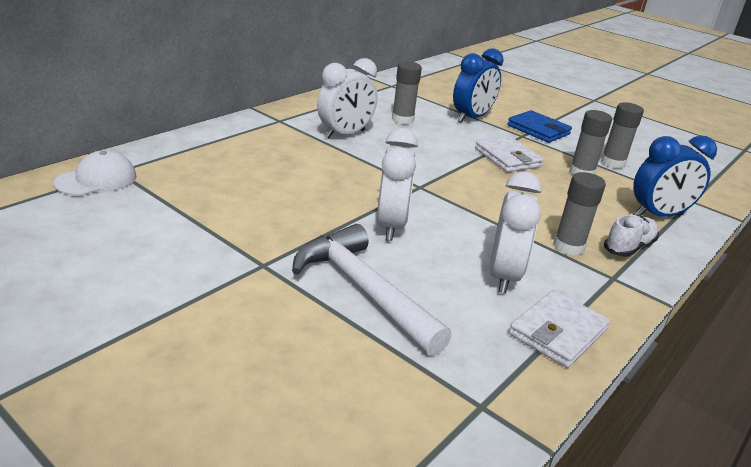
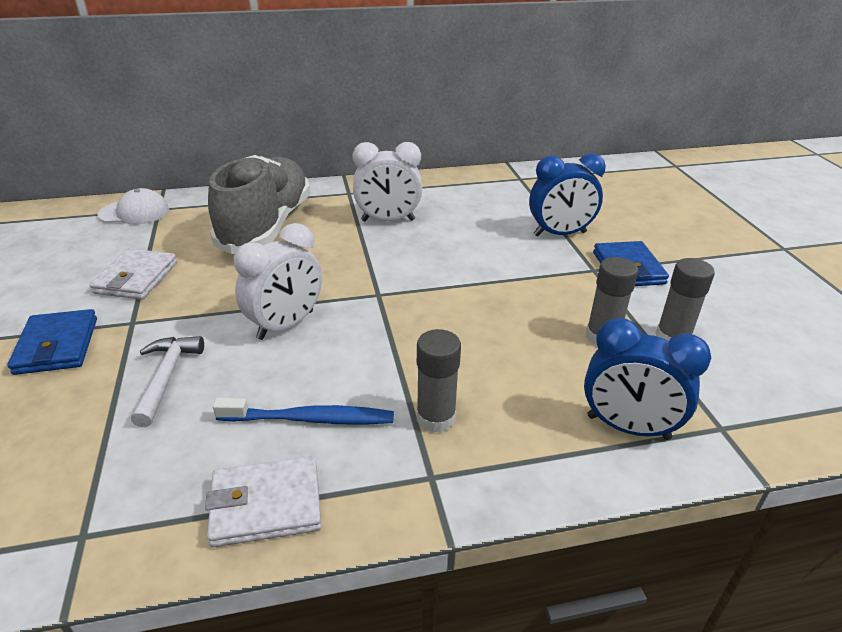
camera: 40 degrees right, 5 degrees up
white hammer [292,224,452,356] -> white hammer [131,336,204,427], size x0.60
grey glue stick [392,61,422,124] -> none
white wallet [475,136,544,172] -> white wallet moved to [89,248,177,300]
white clock [490,171,541,294] -> blue toothbrush [213,398,394,425]
white shoe [604,214,659,257] -> none
none -> blue wallet [7,309,97,375]
none -> grey shoe [208,155,310,254]

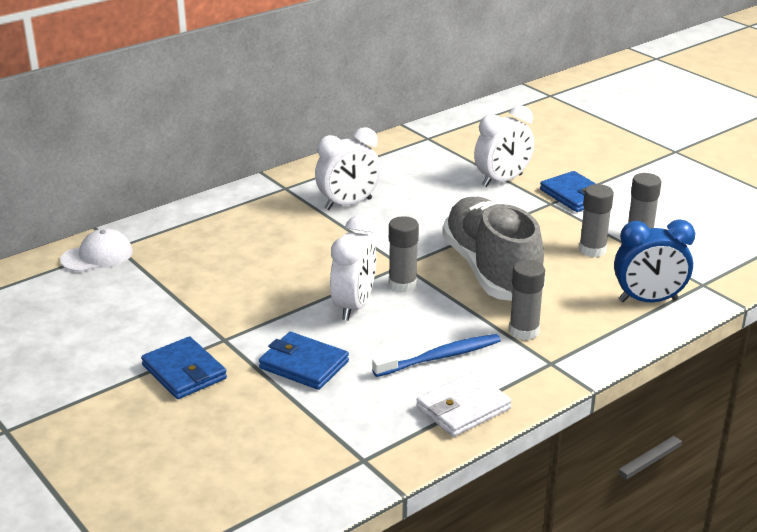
camera: 25 degrees left, 5 degrees down
white wallet [89,248,177,300] -> none
white hammer [131,336,204,427] -> blue wallet [259,332,349,390]
grey shoe [208,155,310,254] -> grey shoe moved to [442,197,545,301]
blue clock [529,153,606,236] -> white clock [474,105,534,187]
none -> grey glue stick [389,216,419,293]

